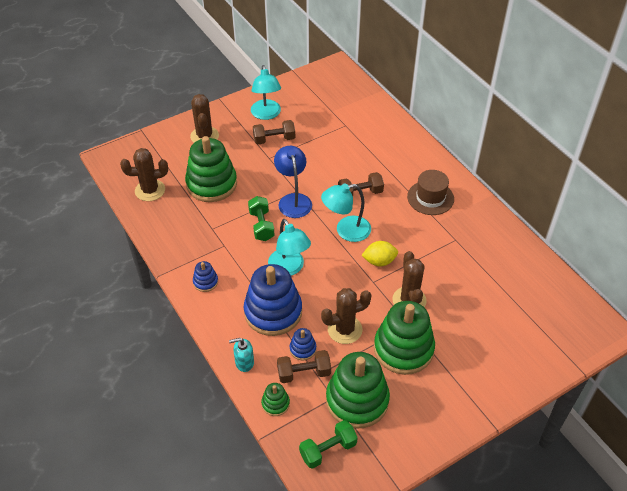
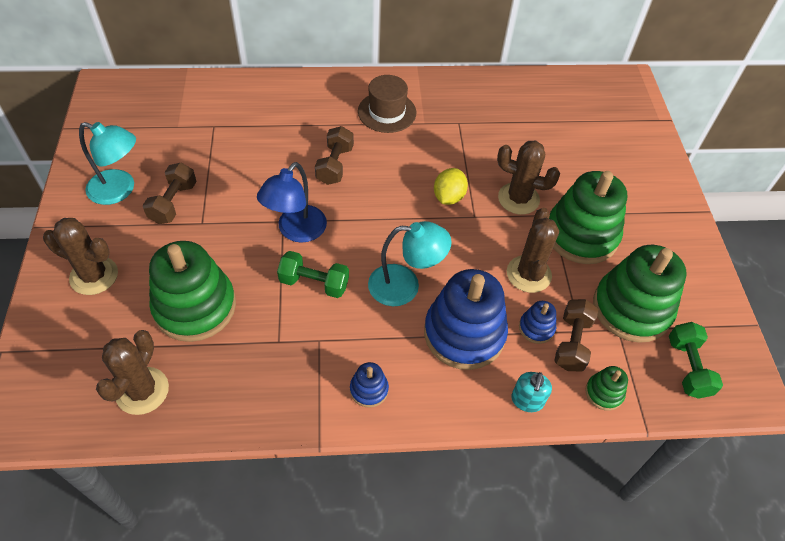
camera: 65 degrees left, 5 degrees up
blue lamp [274,146,312,218] -> blue lamp turned 75 degrees counterclockwise [257,162,327,243]
turquoise lamp [321,183,371,242] -> none

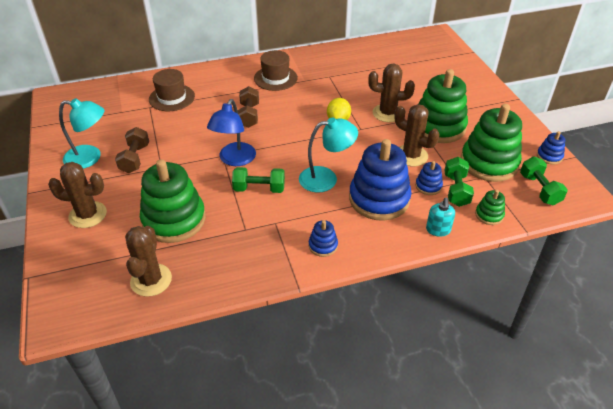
camera: 10 degrees left, 10 degrees down
brown cactus [507,208,559,293] -> brown cactus turned 45 degrees counterclockwise [394,104,439,166]
brown dumbbell [554,299,598,372] -> green dumbbell [444,157,474,207]
none -> brown hat [149,69,195,111]
none -> blue stacking toy [537,131,565,164]

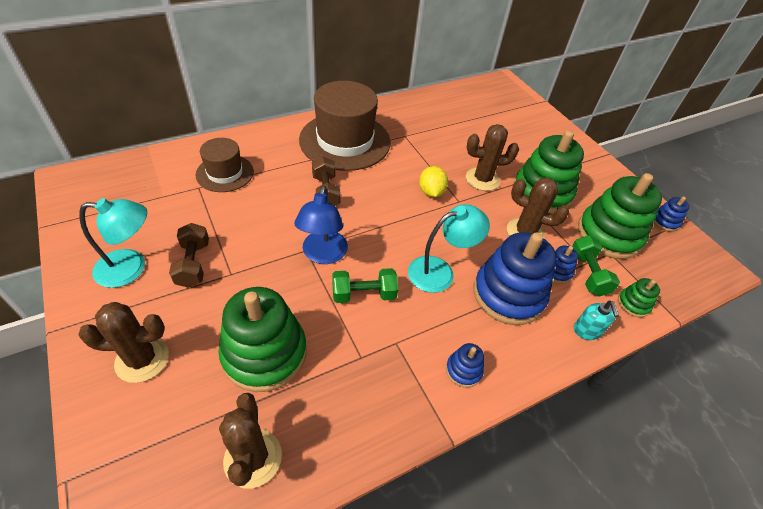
camera: 15 degrees left, 5 degrees up
brown hat [254,50,298,91] -> brown hat [299,81,391,171], size x1.79
green dumbbell [520,156,568,205] -> none

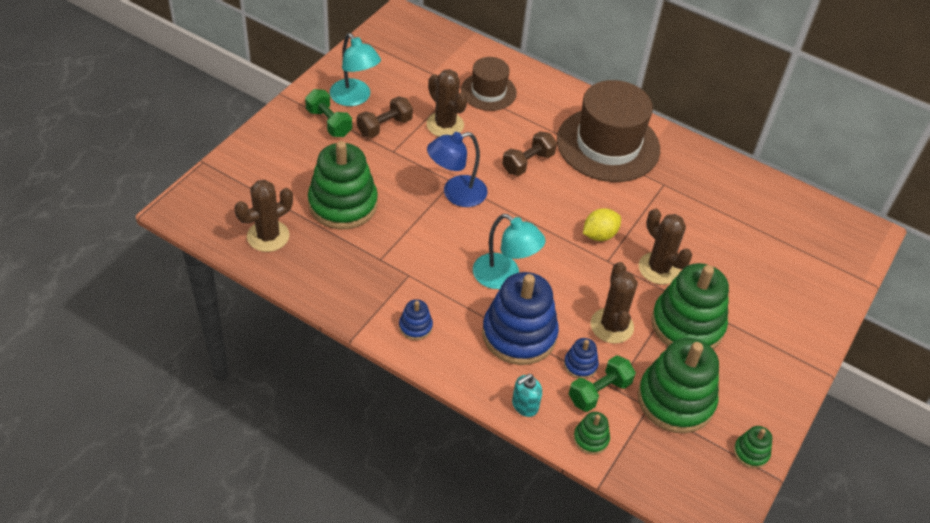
camera: 60 degrees right, 0 degrees up
brown cactus [78,302,169,383] -> brown cactus moved to [426,69,467,137]
green dumbbell [332,268,398,303] -> green dumbbell moved to [305,89,352,137]
blue stacking toy [653,197,689,232] -> green stacking toy [734,426,772,469]

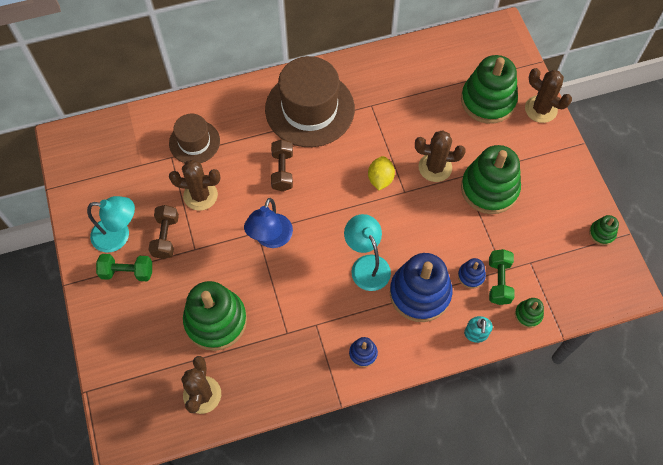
camera: 45 degrees left, 15 degrees up
turquoise lamp [473,214,545,289] -> turquoise lamp turned 105 degrees counterclockwise [344,214,391,291]
brown cactus [591,262,638,344] -> brown cactus moved to [525,68,572,123]
green stacking toy [638,338,719,433] -> green stacking toy moved to [461,55,518,124]

